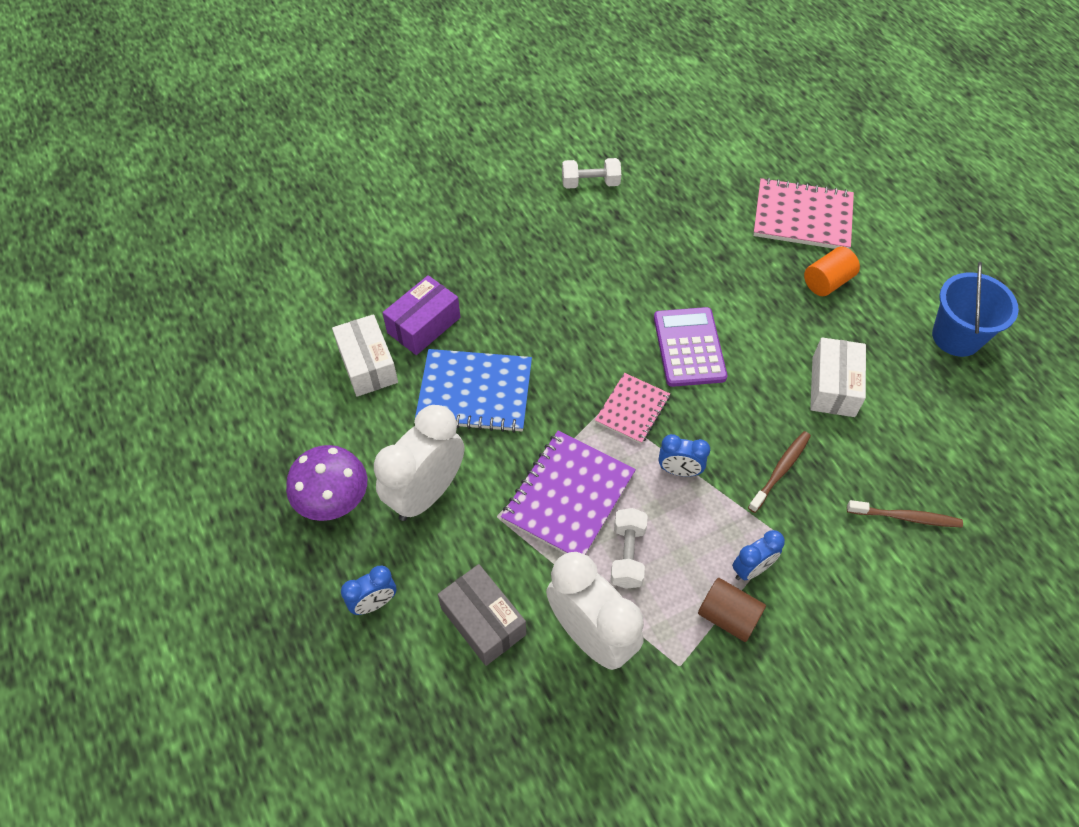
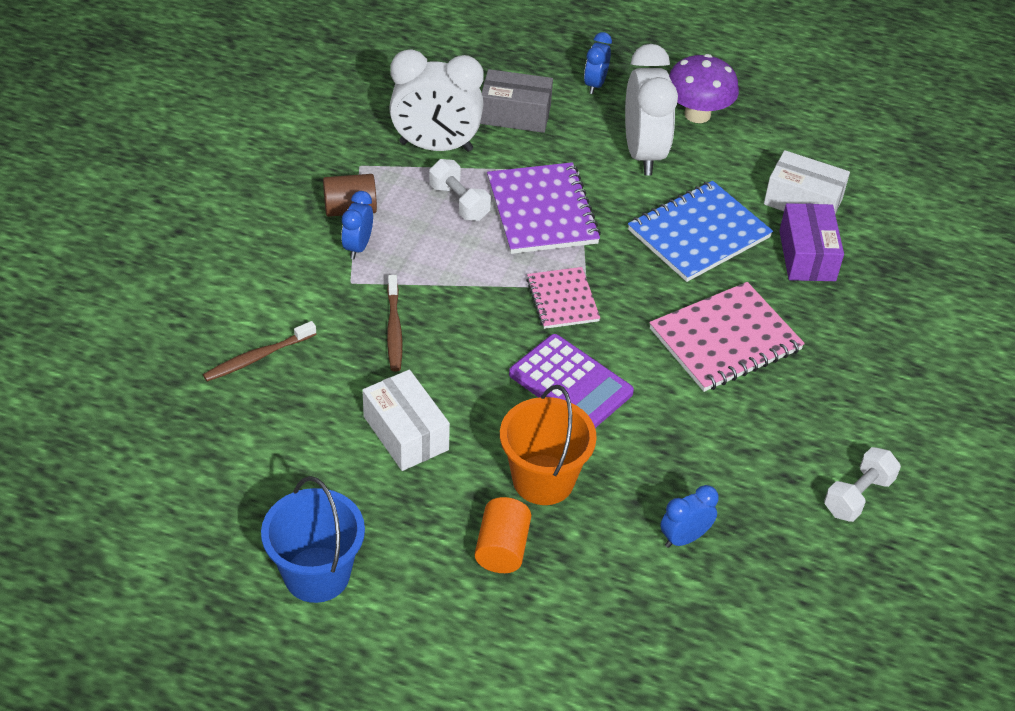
camera: 135 degrees right, 10 degrees down
blue clock [658,434,710,477] -> blue clock moved to [660,485,719,548]
pink notebook [753,178,854,249] -> pink notebook moved to [649,282,805,392]
none -> orange bucket [500,385,597,505]

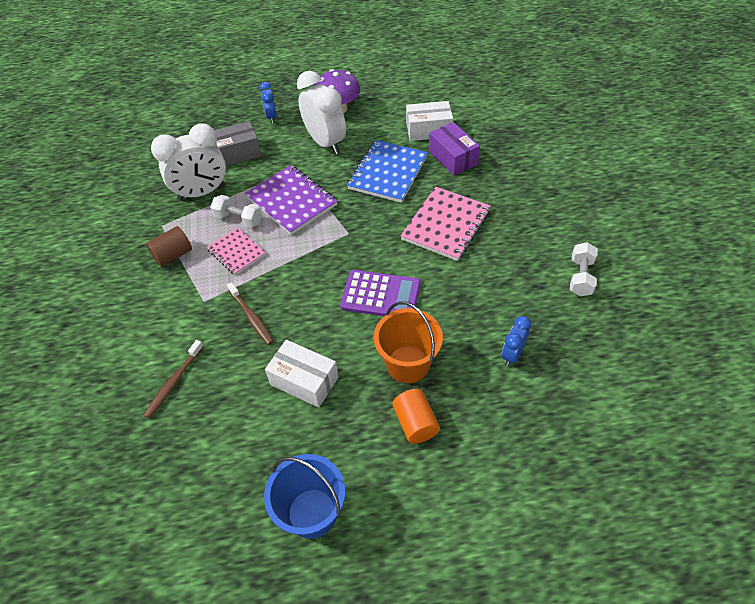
camera: 25 degrees left, 5 degrees up
blue clock [341,191,373,259] -> none
pink notebook [526,267,600,329] -> pink notebook moved to [207,227,266,275]

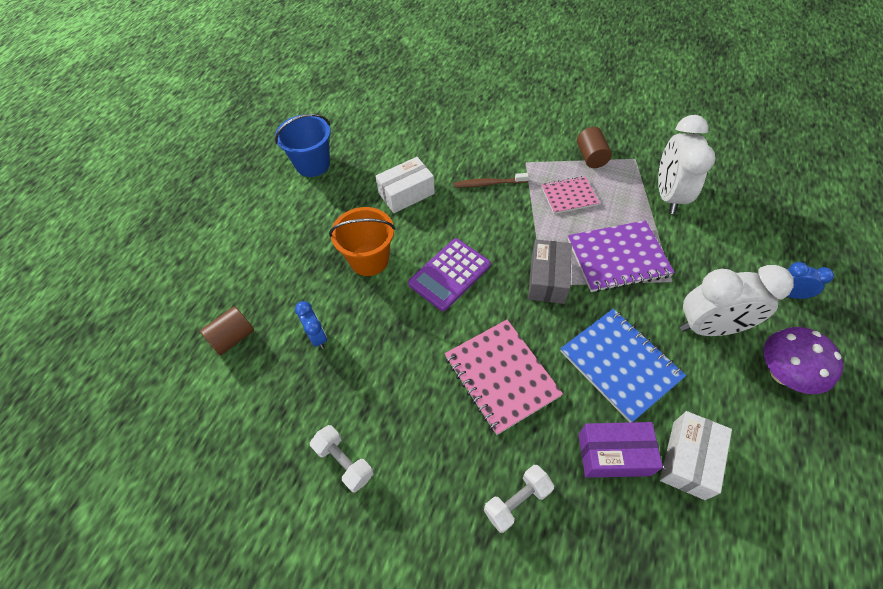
camera: 120 degrees right, 5 degrees up
brown toothbrush [144,340,204,418] -> none
white dumbbell [210,195,262,228] -> white dumbbell moved to [484,465,554,533]
grey box [215,121,261,166] -> grey box moved to [528,239,572,304]
orange cylinder [392,389,440,444] -> none
none -> brown cylinder [200,306,254,355]

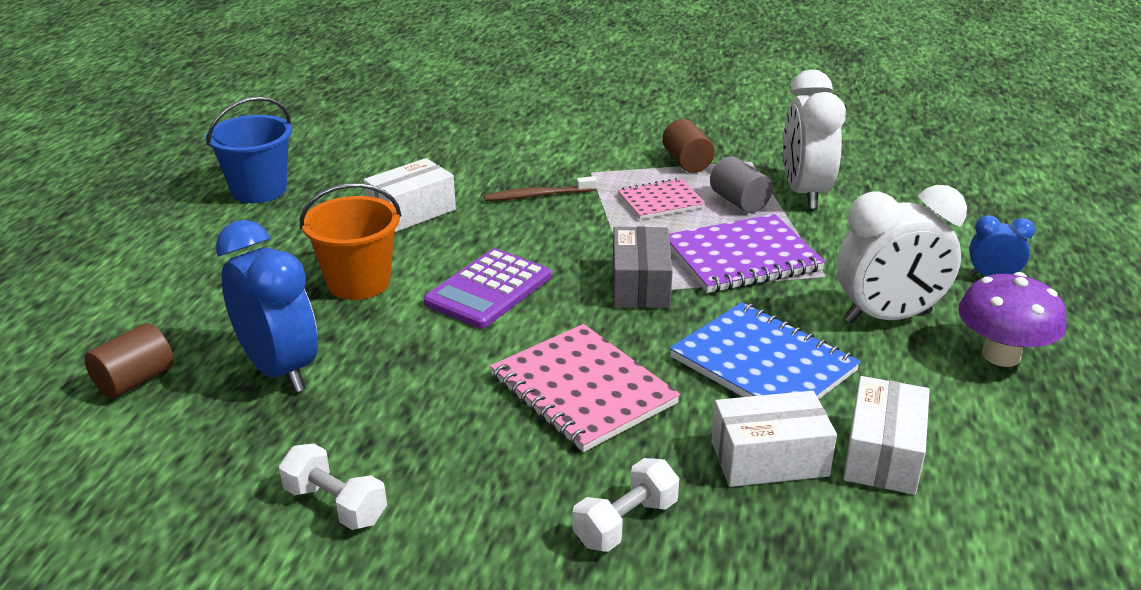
camera: 10 degrees left, 25 degrees down
blue clock [295,301,327,349] -> blue clock [215,220,318,393], size x1.98
purple box [578,422,663,478] -> white box [711,391,837,487]
none -> grey cylinder [710,156,773,213]

